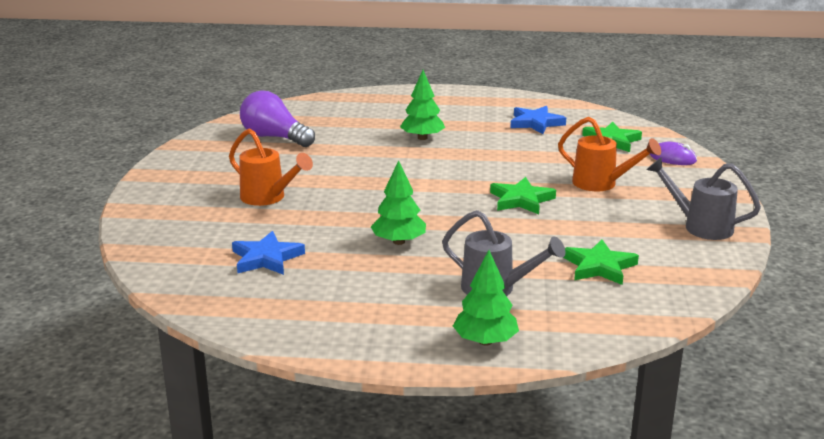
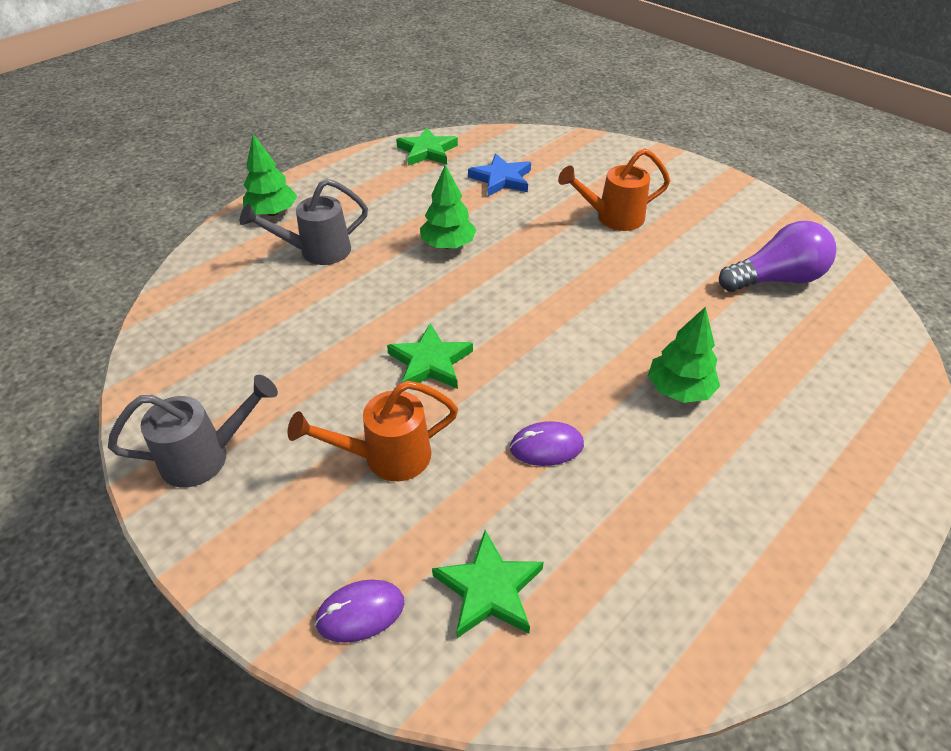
camera: 130 degrees right, 20 degrees up
blue star [511,106,566,134] -> none
green star [563,239,639,285] -> green star moved to [396,127,458,166]
none -> purple mouse [510,421,584,466]

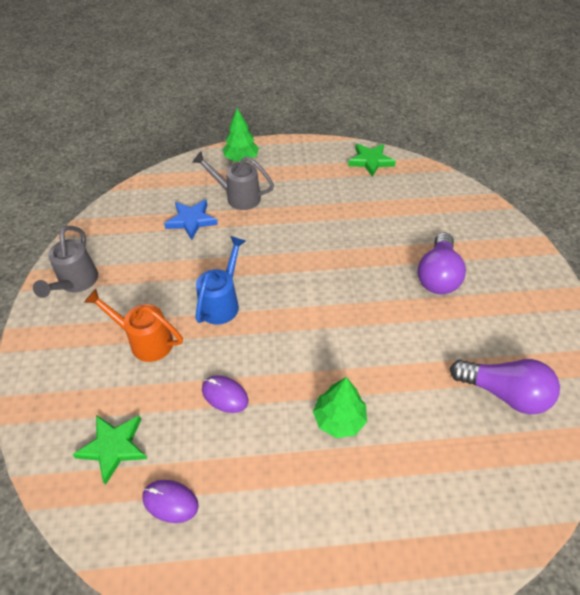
camera: 40 degrees right, 5 degrees up
grey watering can [108,375,278,488] -> grey watering can turned 75 degrees clockwise [33,226,98,298]
purple mouse [315,579,404,643] -> purple mouse moved to [142,480,199,523]
green star [387,323,473,389] -> blue watering can [195,236,246,325]
green tree [420,164,477,249] -> none
blue star [468,154,531,196] -> blue star moved to [164,200,218,240]
orange watering can [558,148,670,231] -> purple light bulb [418,233,466,294]

